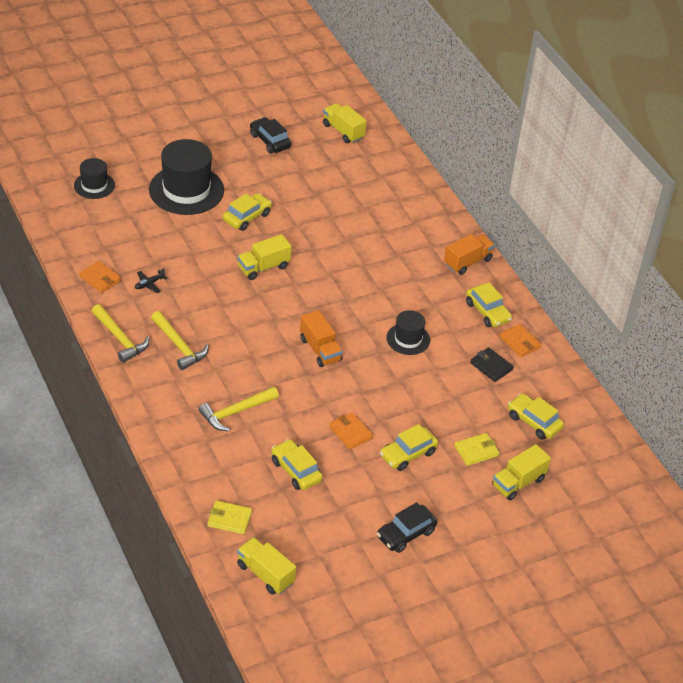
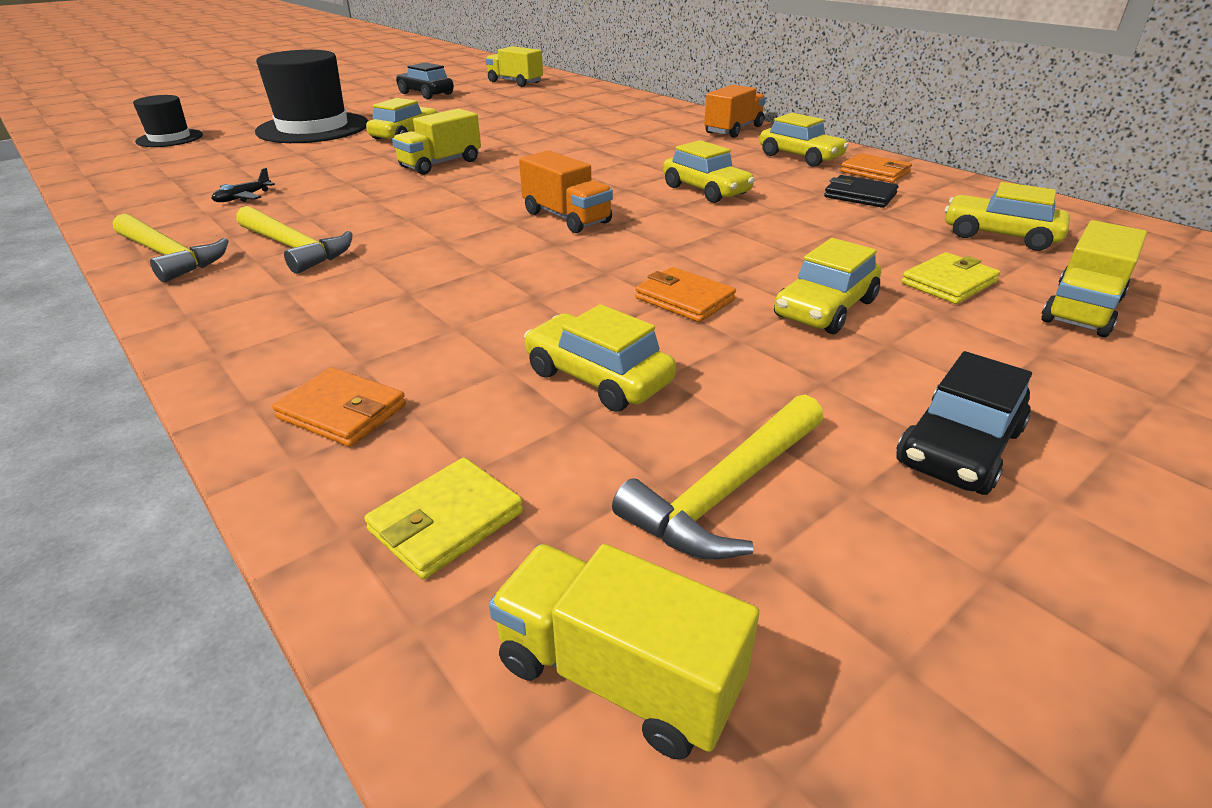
camera: 10 degrees left, 10 degrees down
orange wallet [79,261,121,293] -> orange wallet moved to [272,367,406,447]
yellow hammer [198,387,279,431] -> yellow hammer moved to [612,395,824,560]
yellow wallet [208,501,252,534] -> yellow wallet turned 45 degrees counterclockwise [364,457,523,580]
black hat [386,310,430,355] -> yellow car [663,140,755,203]

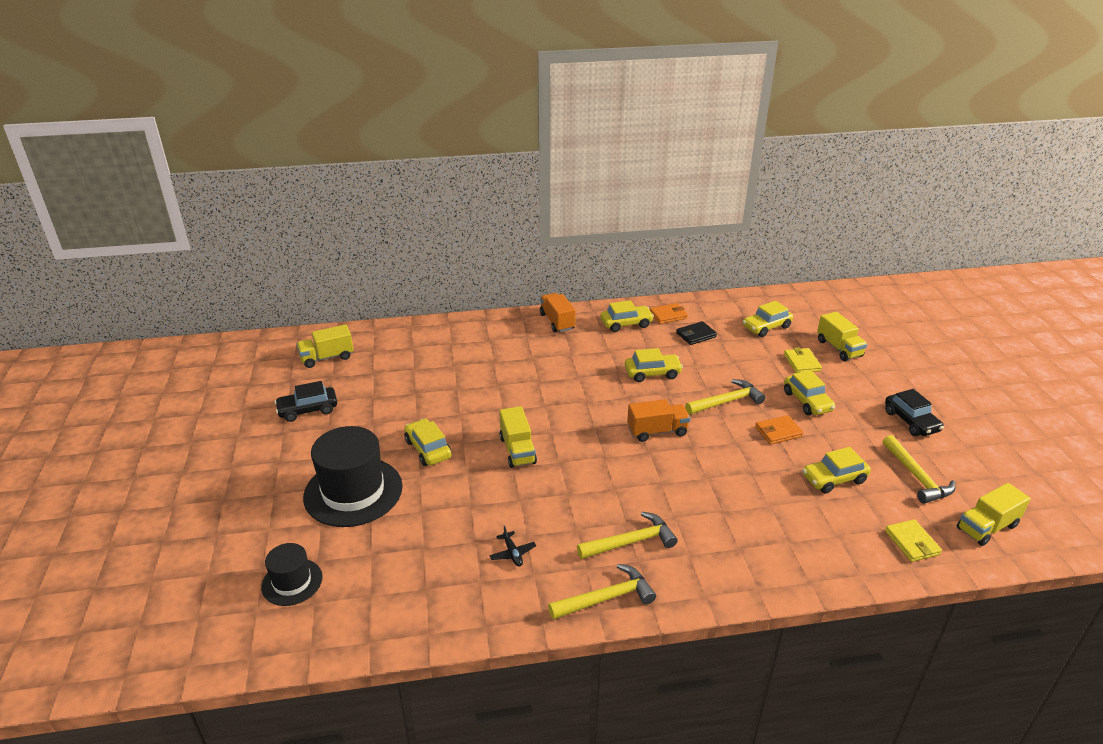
camera: 60 degrees left, 0 degrees up
orange wallet [272,367,406,447] -> none
none -> yellow hammer [685,379,766,414]

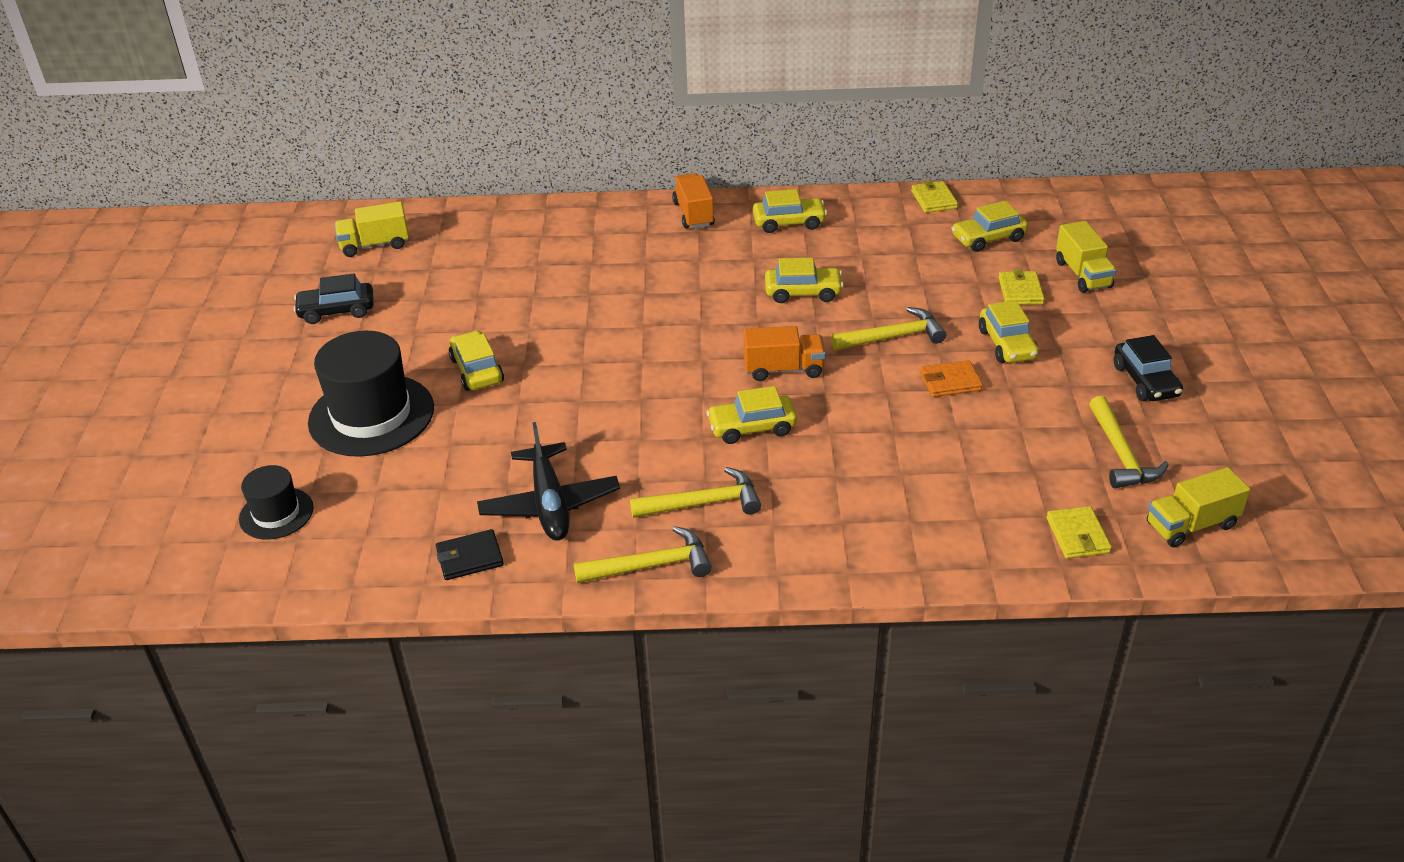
camera: 10 degrees right, 5 degrees up
black plane [489,525,536,567] -> black plane [477,422,620,541], size x2.32
yellow truck [499,406,537,468] -> none
orange wallet [650,303,688,324] -> none
black wallet [676,321,717,345] -> black wallet moved to [436,529,504,580]
yellow car [803,447,871,493] -> yellow car moved to [706,386,797,444]
none -> yellow wallet [911,181,958,213]

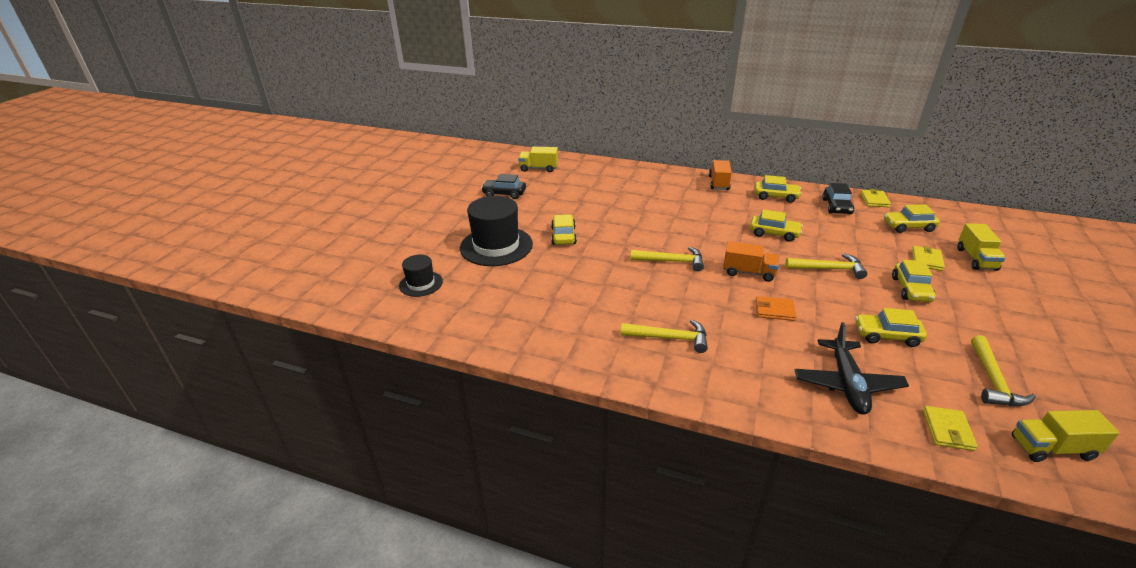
camera: 20 degrees right, 5 degrees down
black wallet [436,529,504,580] -> none
black plane [477,422,620,541] -> black plane moved to [794,322,909,415]
yellow hammer [574,526,712,583] -> yellow hammer moved to [631,247,704,271]
yellow car [706,386,797,444] -> yellow car moved to [855,308,927,347]
orange wallet [920,360,983,397] -> orange wallet moved to [755,296,797,321]
black car [1114,335,1183,401] -> black car moved to [822,183,854,215]

